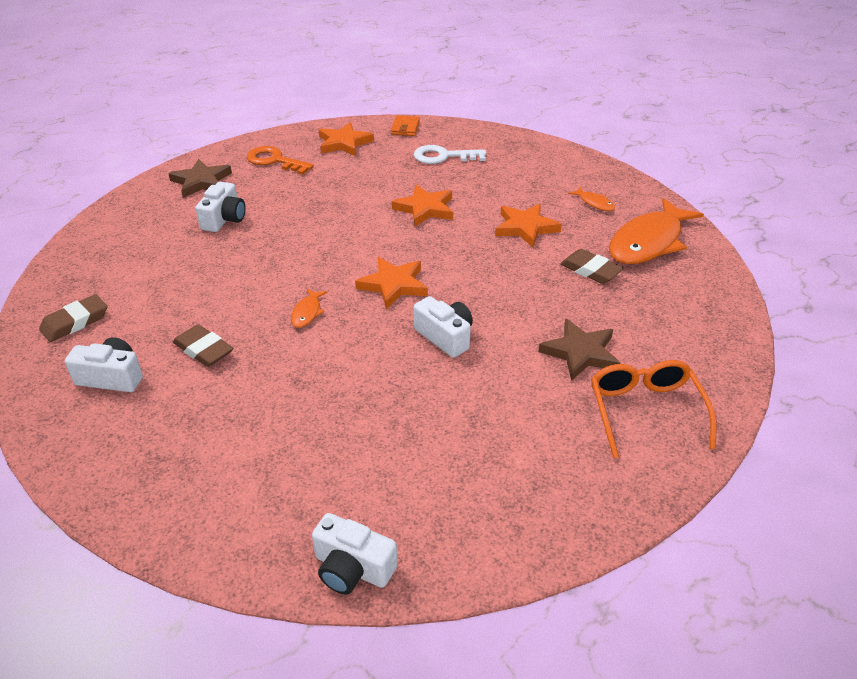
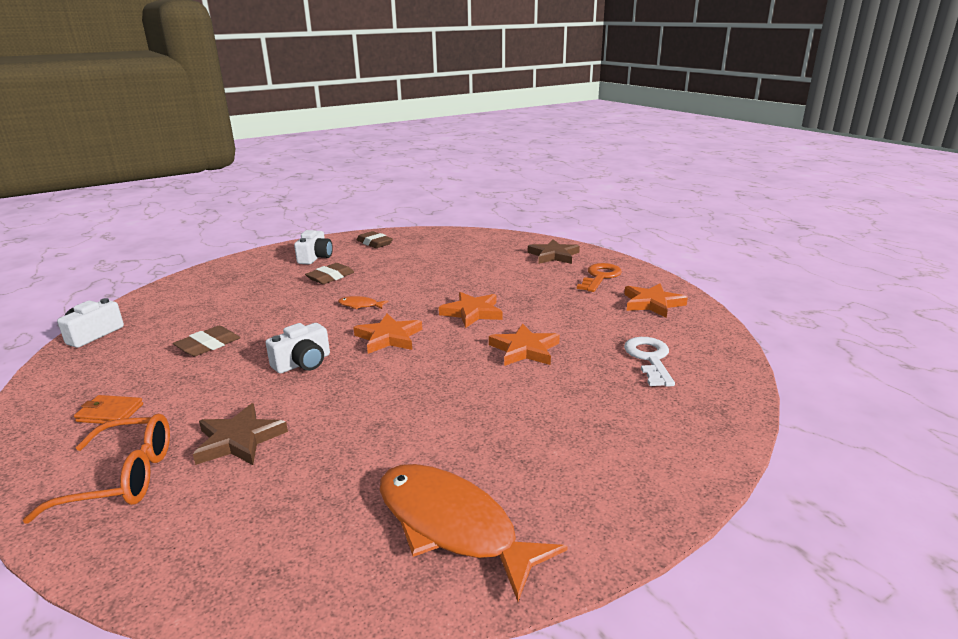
camera: 90 degrees right, 15 degrees down
white camera [195,182,246,232] -> none
orange wallet [391,115,420,136] -> orange wallet moved to [74,395,143,424]
orange star [495,203,562,247] -> orange star moved to [439,292,503,328]
brown eraser [560,249,624,284] -> brown eraser moved to [173,326,240,356]
orange fish [568,187,615,211] -> none

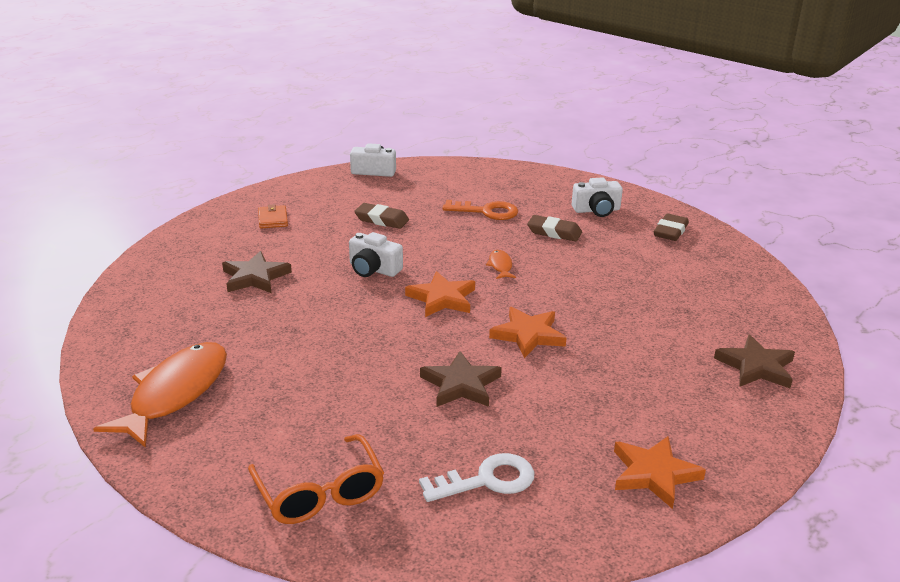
camera: 70 degrees right, 5 degrees up
orange glasses [23,414,170,523] -> orange glasses moved to [248,434,384,524]
orange star [489,324,560,366] -> brown star [420,351,502,407]
orange key [577,263,622,292] -> orange key moved to [442,200,518,220]

